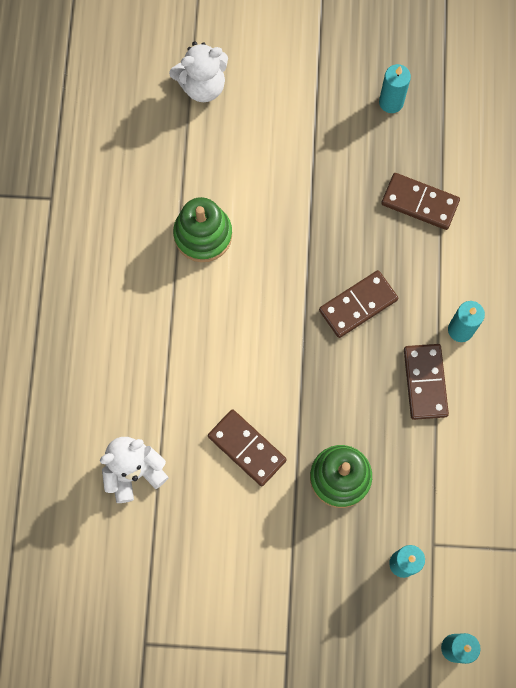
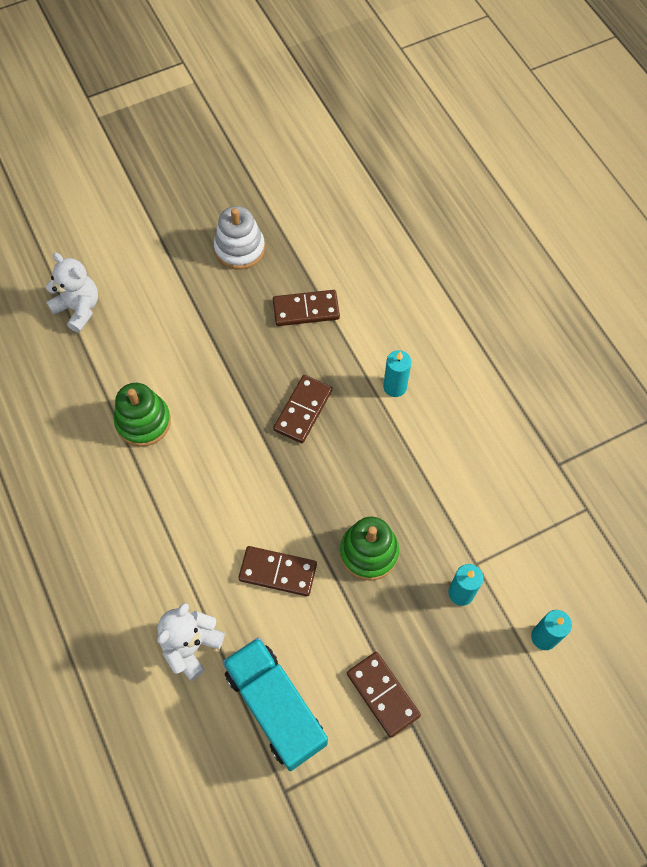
camera: 30 degrees left, 10 degrees down
white teddy bear [169,42,228,102] -> white teddy bear turned 90 degrees counterclockwise [46,252,98,333]
turquoise candle [379,64,411,113] -> white stacking toy [214,206,265,270]
brown domino [404,344,449,420] -> brown domino moved to [347,652,421,738]
none -> turquoise truck [222,637,328,771]

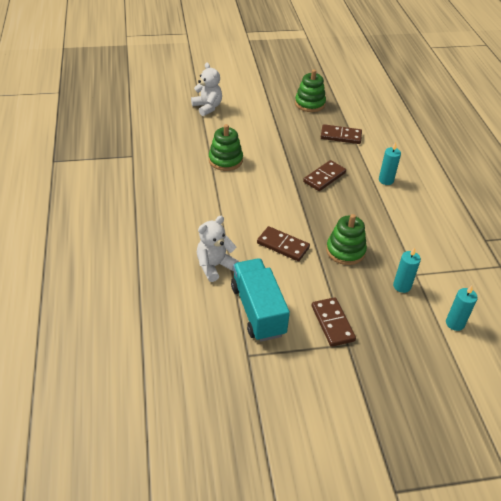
camera: 15 degrees right, 20 degrees down
white stacking toy [214,206,265,270] -> green stacking toy [295,70,326,112]

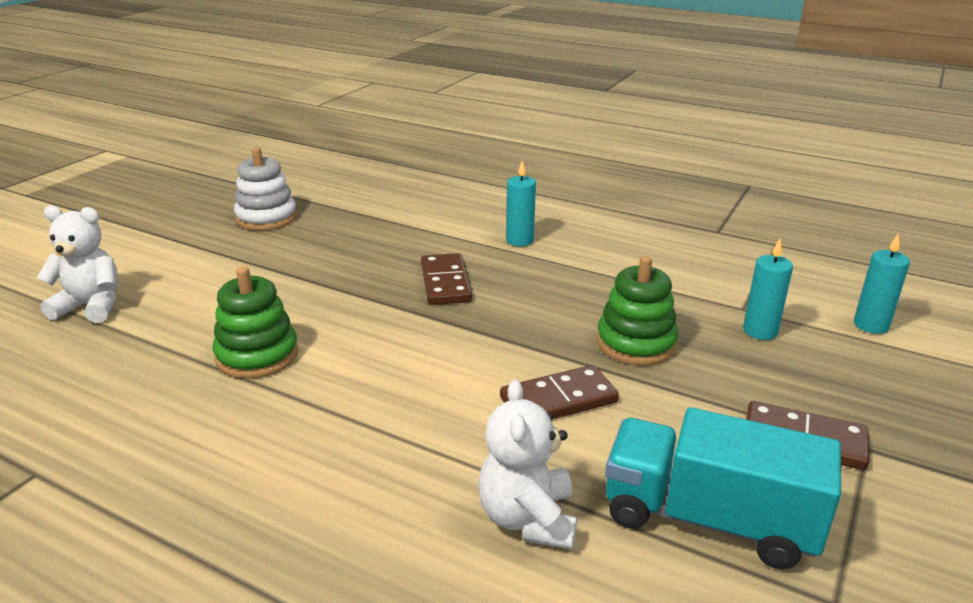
camera: 50 degrees left, 15 degrees down
green stacking toy [295,70,326,112] -> white stacking toy [234,147,297,231]
brown domino [321,124,362,144] -> none

